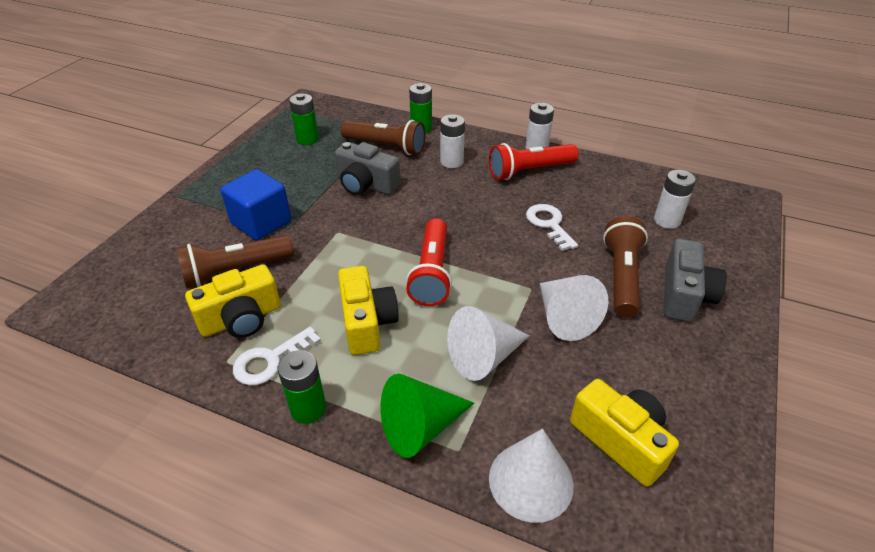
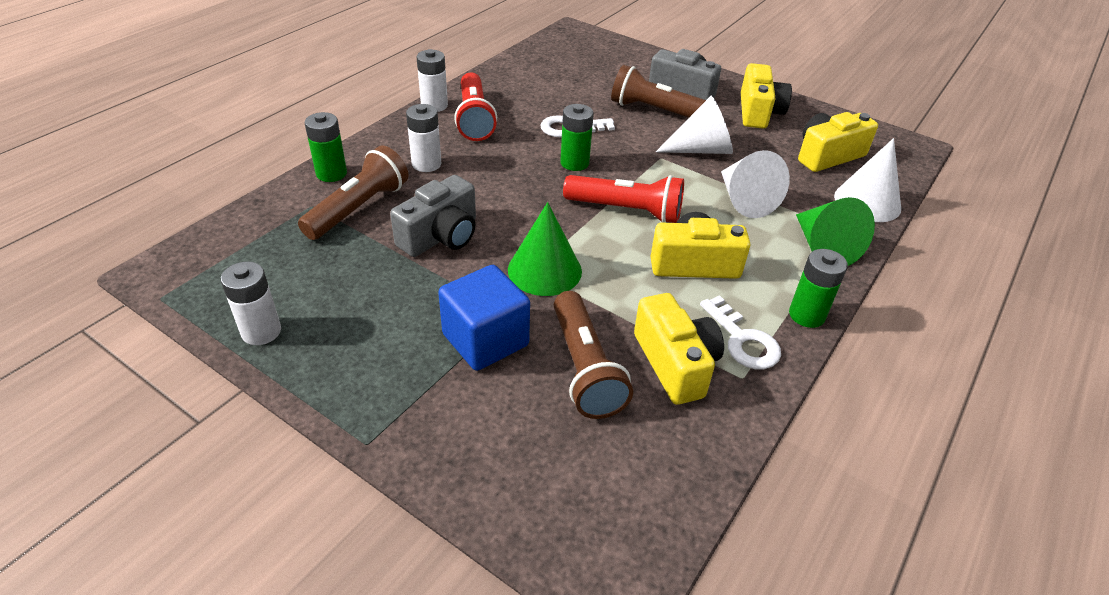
camera: 80 degrees left, 0 degrees up
green battery [289,93,319,145] -> green battery moved to [560,104,594,171]
white battery [654,170,696,229] -> white battery moved to [221,262,281,345]
none -> green cone [508,202,582,296]
none -> yellow camera [741,63,792,129]

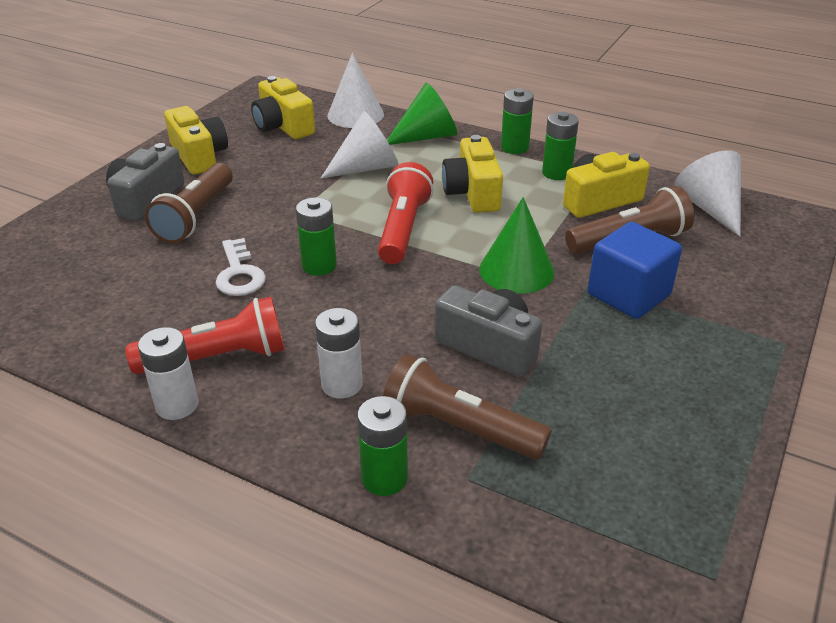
camera: 95 degrees left, 5 degrees down
white battery [221,262,281,345] -> none
white cone [656,96,733,154] -> white cone moved to [674,150,741,236]
white key [700,295,781,369] -> green battery [542,112,579,180]
yellow camera [741,63,792,129] -> yellow camera turned 60 degrees clockwise [164,106,228,174]

